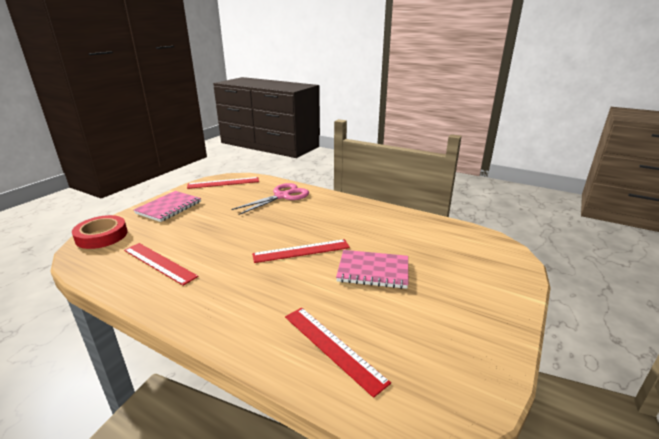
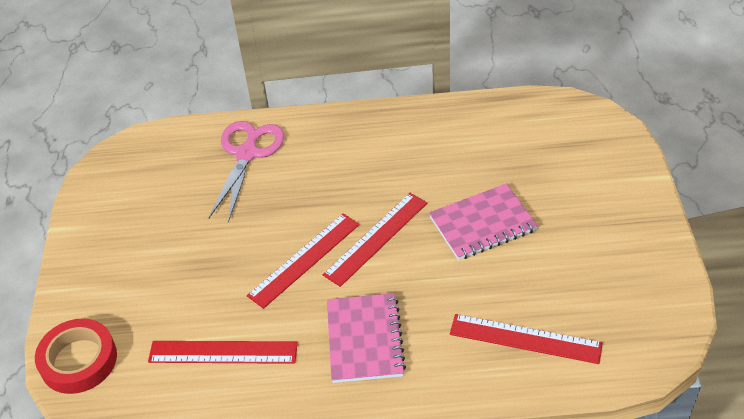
camera: 30 degrees left, 20 degrees up
pink notebook [134,191,201,222] -> pink notebook moved to [327,293,406,383]
red ruler [187,177,259,189] -> red ruler moved to [247,213,360,309]

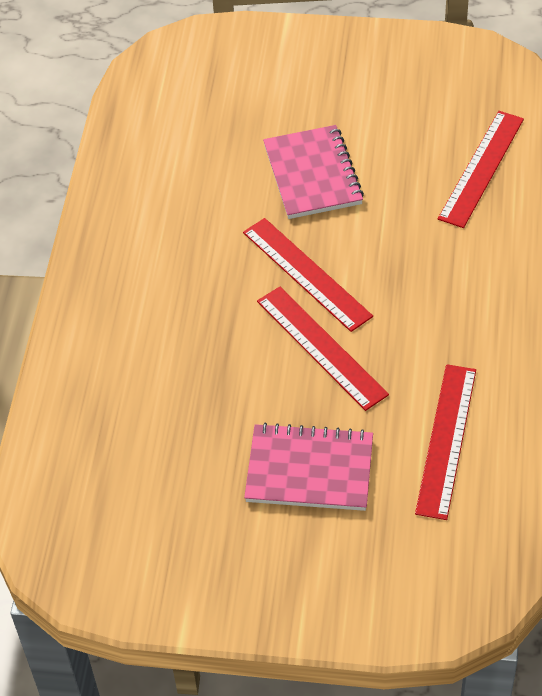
camera: 80 degrees left, 5 degrees up
red tape [35,318,117,394] -> none
pink scissors [209,121,284,223] -> none
pink notebook [327,293,406,383] -> pink notebook moved to [244,423,373,511]

